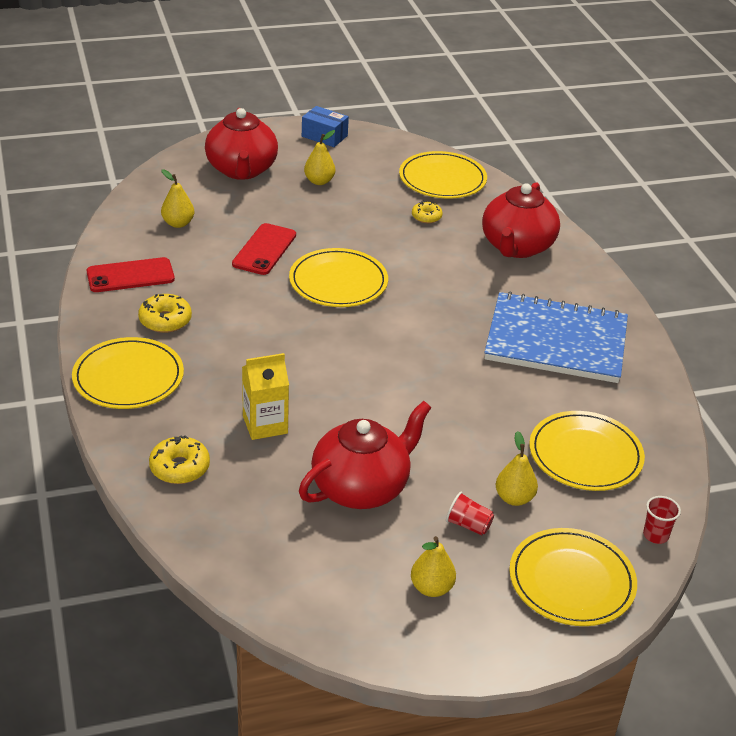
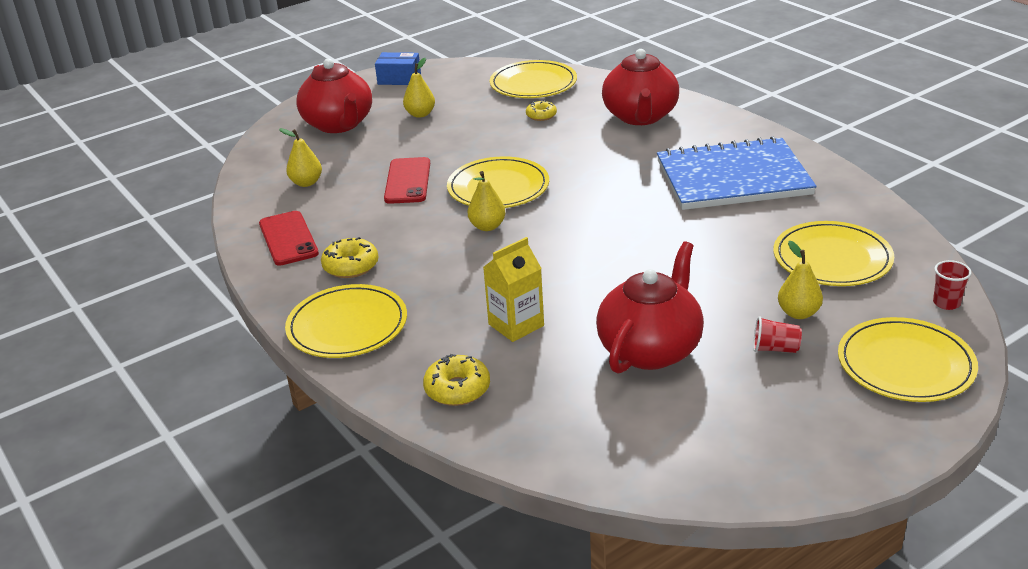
camera: 15 degrees left, 5 degrees down
red phone [86,257,175,292] -> red phone turned 75 degrees counterclockwise [259,211,319,266]
yellow pear [411,536,456,597] -> yellow pear moved to [468,171,506,231]

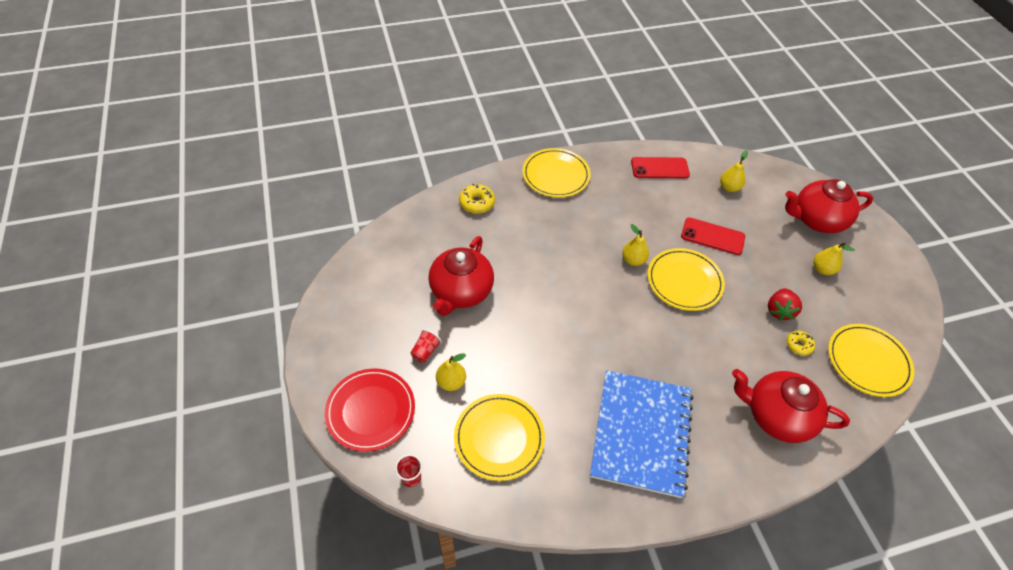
camera: 105 degrees right, 20 degrees up
yellow donut [321,237,378,278] -> none
blue box [375,52,421,85] -> none
yellow carton [483,237,544,342] -> none
red teapot [596,241,704,374] -> red teapot turned 60 degrees clockwise [428,236,494,316]
yellow plate [838,317,978,402] -> red plate [325,369,415,452]
none -> red strawberry [768,288,802,321]

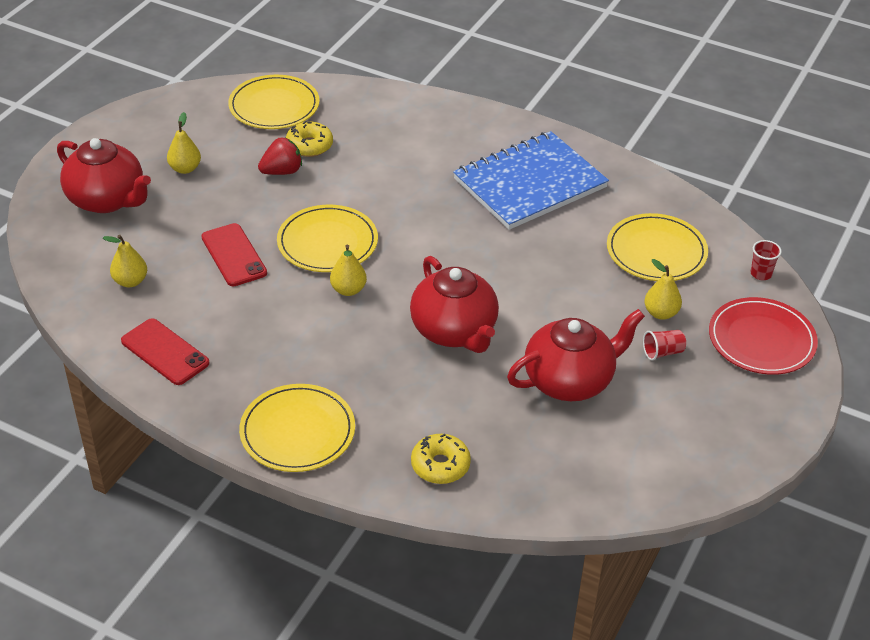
camera: 135 degrees left, 10 degrees down
red teapot [732,369,850,443] -> red teapot moved to [410,256,499,353]
yellow donut [787,331,815,356] -> yellow donut [286,121,333,157], size x1.51

